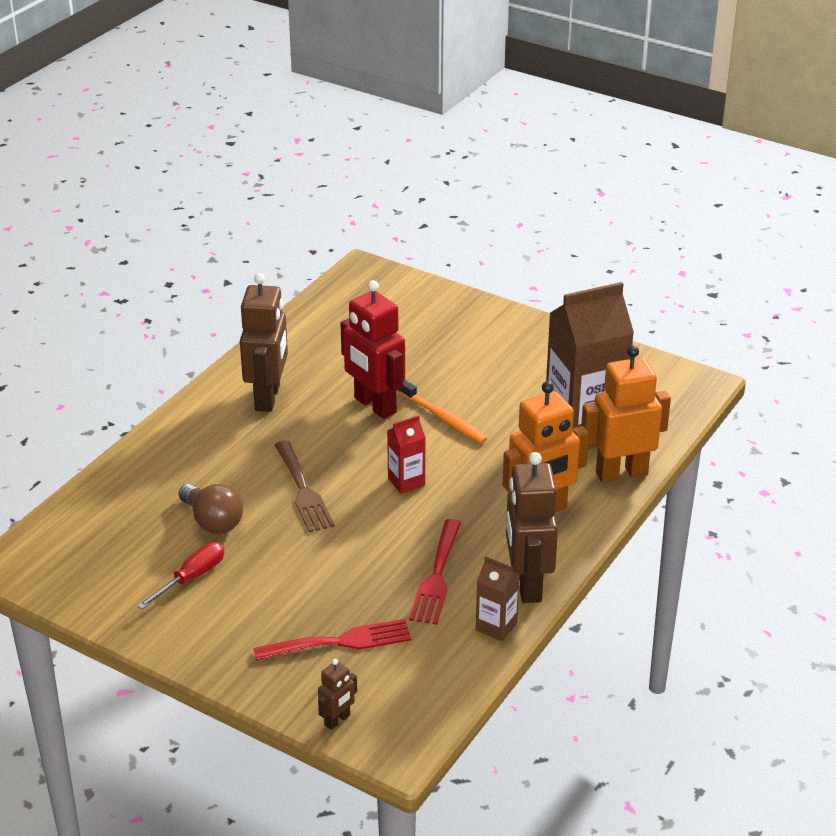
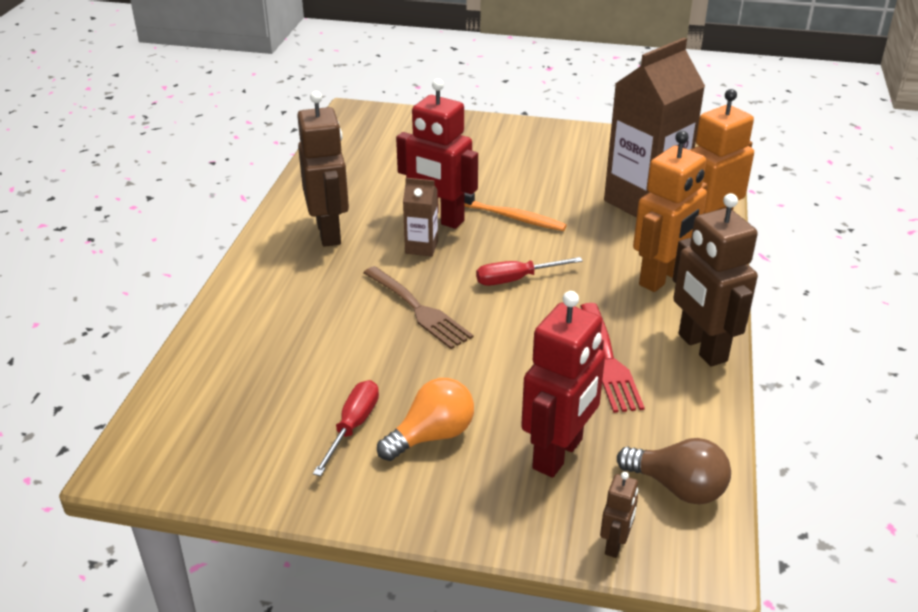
camera: 20 degrees left, 0 degrees up
brown light bulb [179,484,243,534] -> brown light bulb moved to [617,438,731,505]
red fork [253,619,411,661] -> red robot [521,291,605,477]
red carton [387,415,426,494] -> red screwdriver [476,257,583,286]
brown carton [476,556,520,641] -> brown carton moved to [403,178,438,257]
none -> orange light bulb [377,378,474,461]

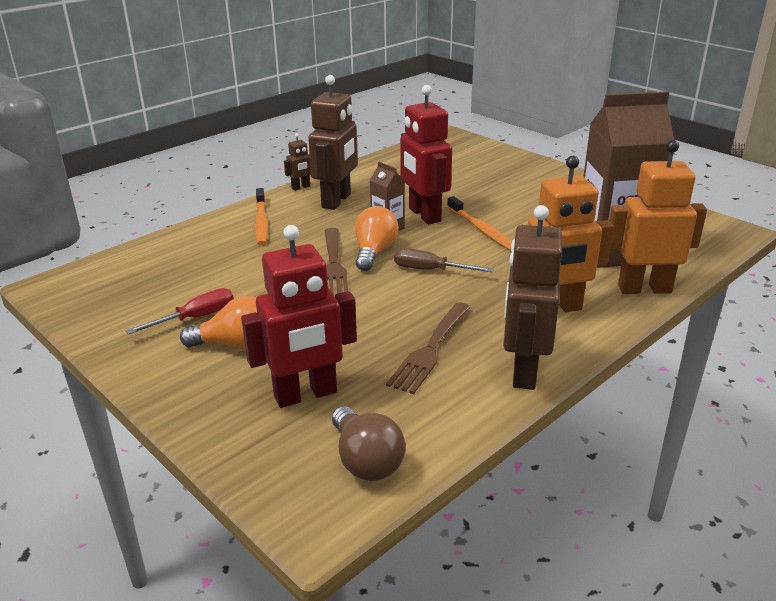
camera: 35 degrees right, 5 degrees down
red screwdriver [476,257,583,286] -> brown screwdriver [394,248,494,272]
red fork [580,303,645,413] -> brown fork [386,302,471,394]
brown robot [600,472,638,558] -> brown robot moved to [284,133,311,191]
none -> orange toothbrush [254,188,268,246]
none -> orange light bulb [355,206,399,271]

